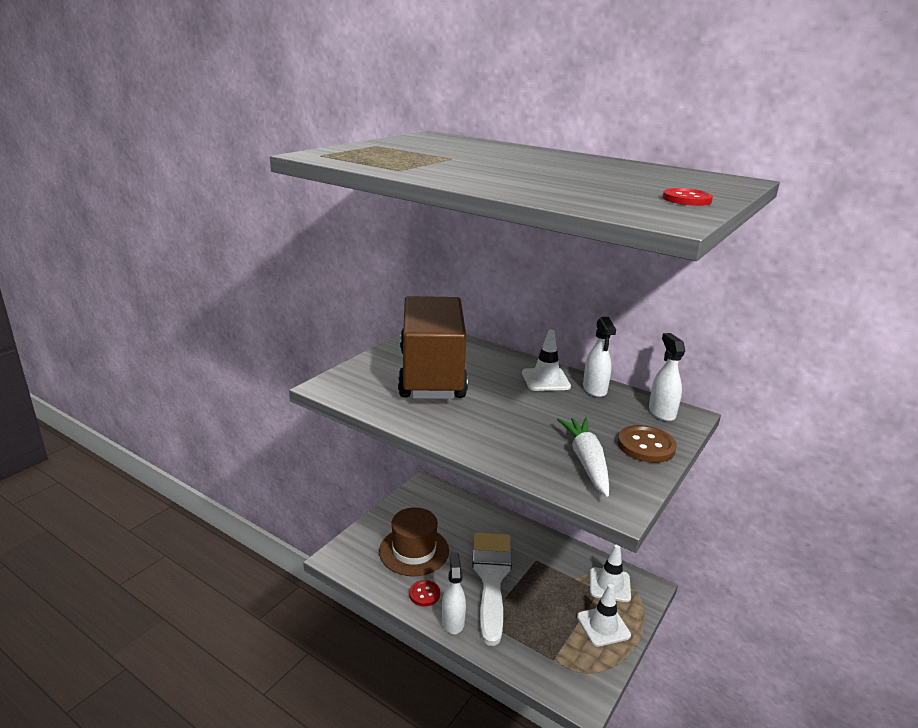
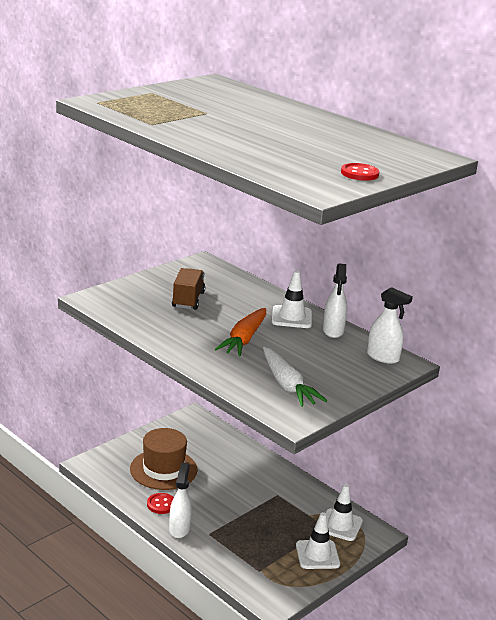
camera: 10 degrees right, 0 degrees up
brown truck [398,296,468,399] -> brown truck [172,268,205,310], size x0.44
white brush [472,533,512,646] -> none
white carrot [557,418,609,497] -> white carrot turned 150 degrees clockwise [263,347,327,407]
brown button [618,425,677,463] -> none
white spray bottle [649,333,685,421] -> white spray bottle turned 120 degrees clockwise [367,287,413,364]
none -> orange carrot [215,308,266,357]

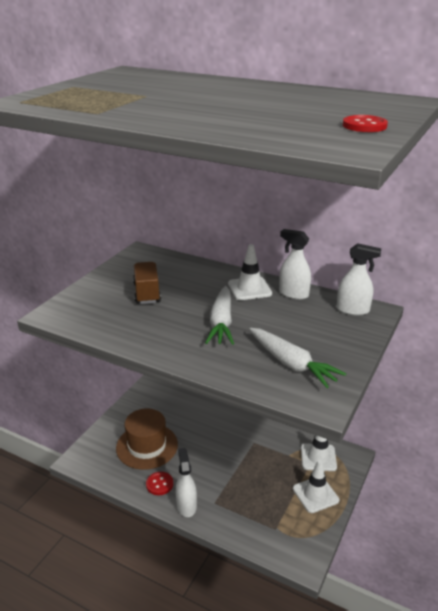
camera: 15 degrees left, 5 degrees up
orange carrot [215,308,266,357] -> white carrot [205,286,234,345]
white spray bottle [323,264,347,338] -> white spray bottle turned 135 degrees clockwise [279,229,311,300]

